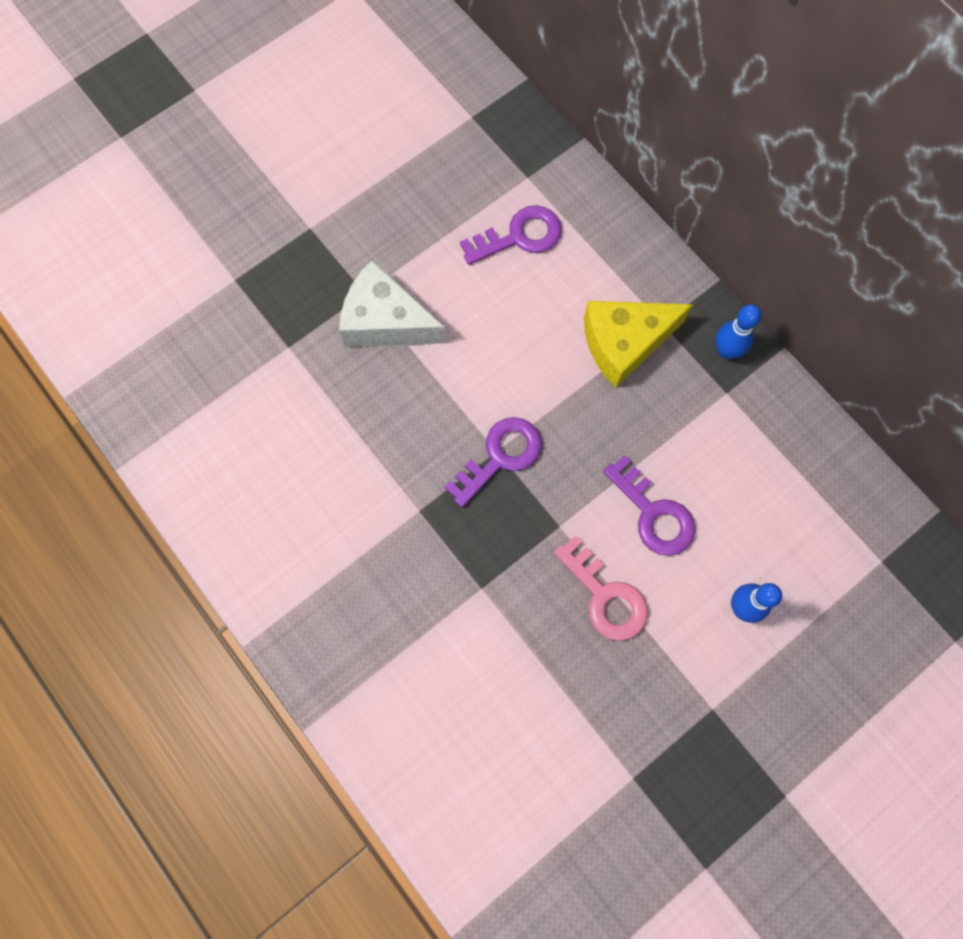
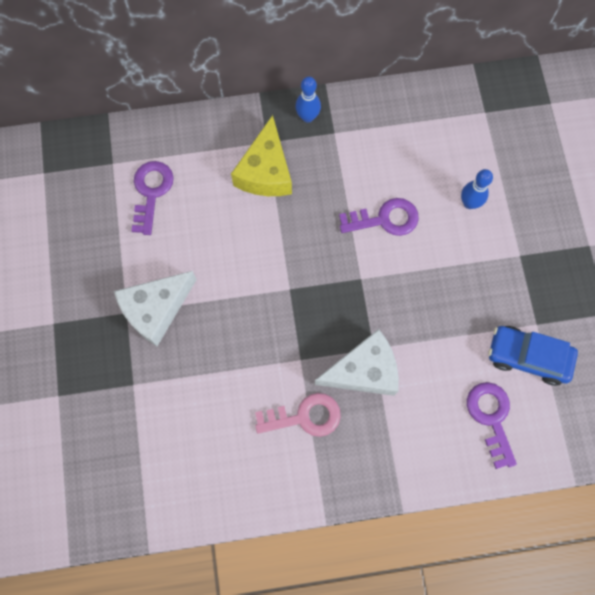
camera: 60 degrees left, 0 degrees up
purple key [444,417,542,507] -> purple key moved to [467,382,517,469]
pink key [554,536,648,641] -> pink key moved to [255,393,341,437]
none -> white cheese [314,329,399,396]
none -> blue car [488,326,578,386]

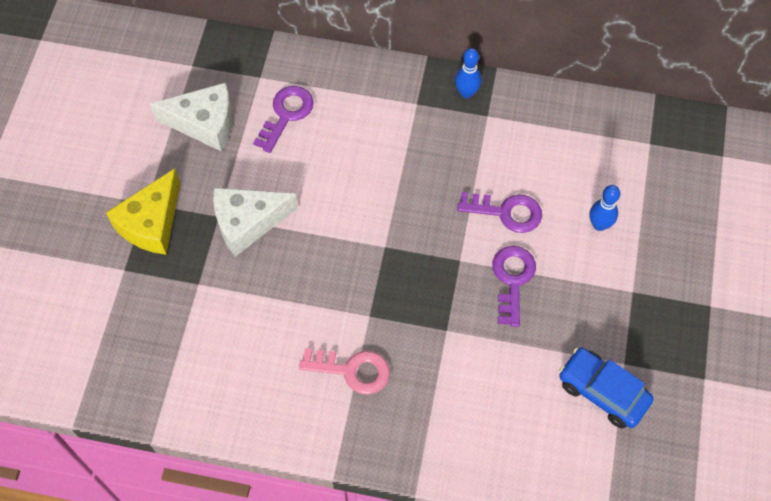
camera: 20 degrees right, 10 degrees down
yellow cheese [231,115,292,196] -> yellow cheese moved to [106,169,180,255]
white cheese [314,329,399,396] -> white cheese moved to [150,83,232,151]
purple key [467,382,517,469] -> purple key moved to [492,246,536,327]

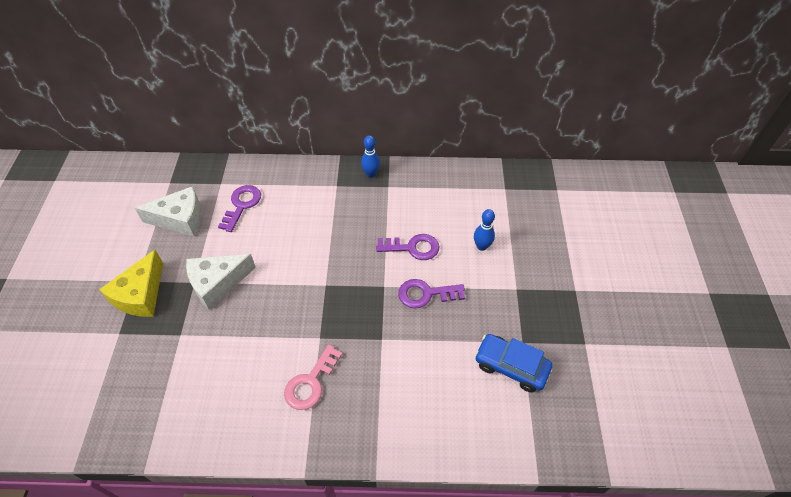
camera: 10 degrees left, 10 degrees down
pink key [299,348,390,395] -> pink key turned 120 degrees clockwise [284,345,342,410]
purple key [492,246,536,327] -> purple key turned 90 degrees counterclockwise [398,279,465,308]

